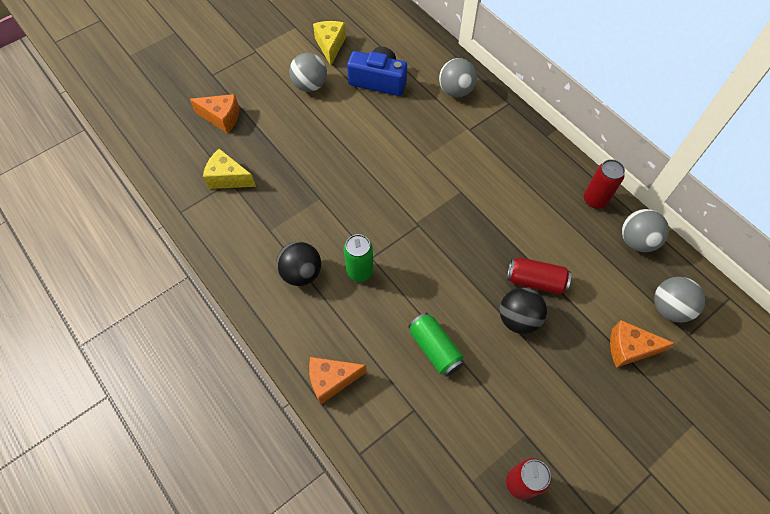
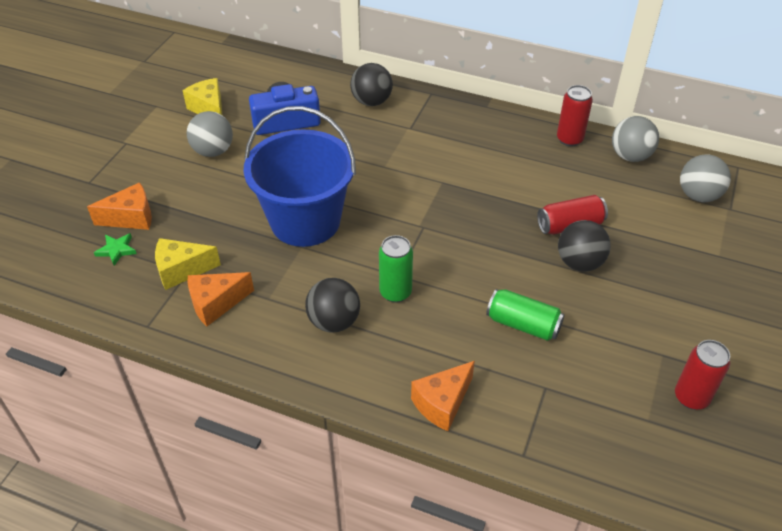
camera: 30 degrees left, 15 degrees down
grey ball [439,58,477,97] -> black ball [350,63,393,106]
orange cheese [610,320,675,368] -> orange cheese moved to [188,272,254,326]
none -> green star [94,233,137,266]
none -> blue bucket [244,106,356,247]

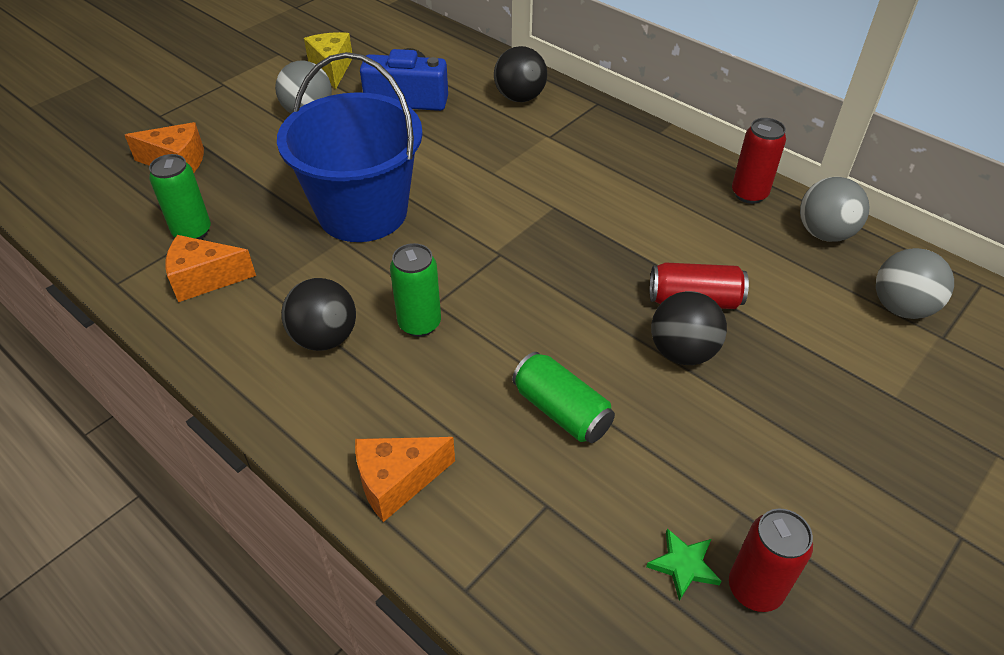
camera: 20 degrees right, 0 degrees up
green star [94,233,137,266] -> green star moved to [646,528,721,601]
yellow cheese [155,238,221,290] -> green can [149,154,211,240]

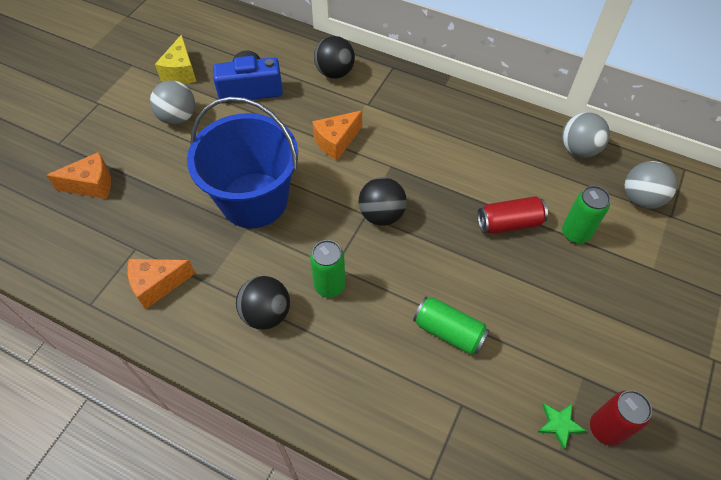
camera: 15 degrees left, 10 degrees up
green can [149,154,211,240] -> green can moved to [562,186,610,244]
yellow cheese [304,32,352,89] -> yellow cheese turned 150 degrees counterclockwise [155,34,196,84]
orange cheese [355,437,455,522] -> orange cheese moved to [312,110,362,160]
black ball [651,291,727,365] -> black ball moved to [359,177,407,226]
red can [732,118,786,204] -> none

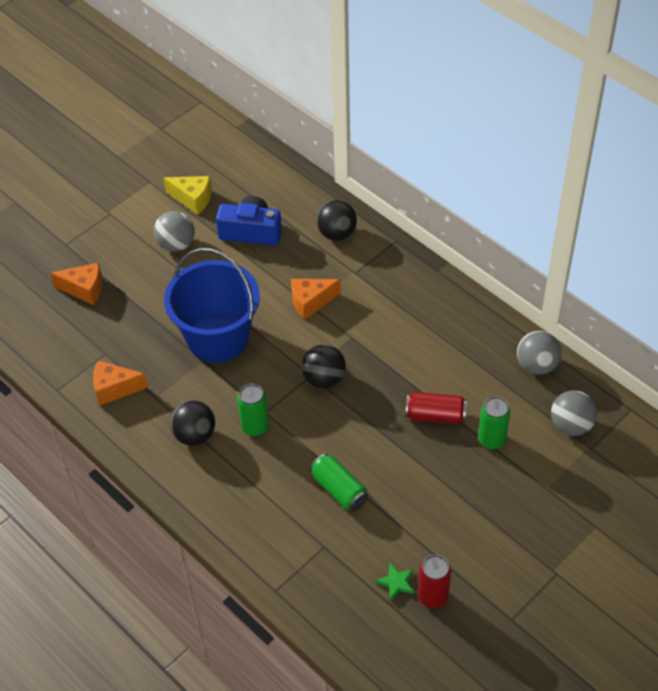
camera: 20 degrees right, 5 degrees down
yellow cheese [155,34,196,84] -> yellow cheese turned 90 degrees counterclockwise [164,176,212,215]

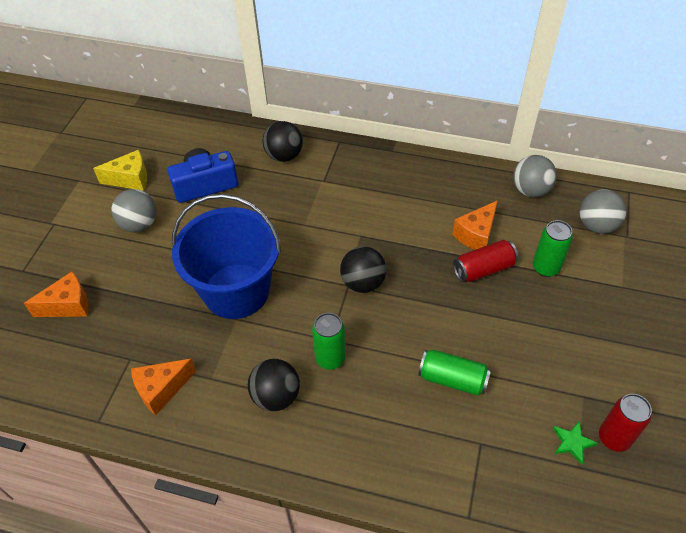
camera: 30 degrees left, 0 degrees up
orange cheese [291,279,341,320] -> orange cheese moved to [452,200,498,250]

